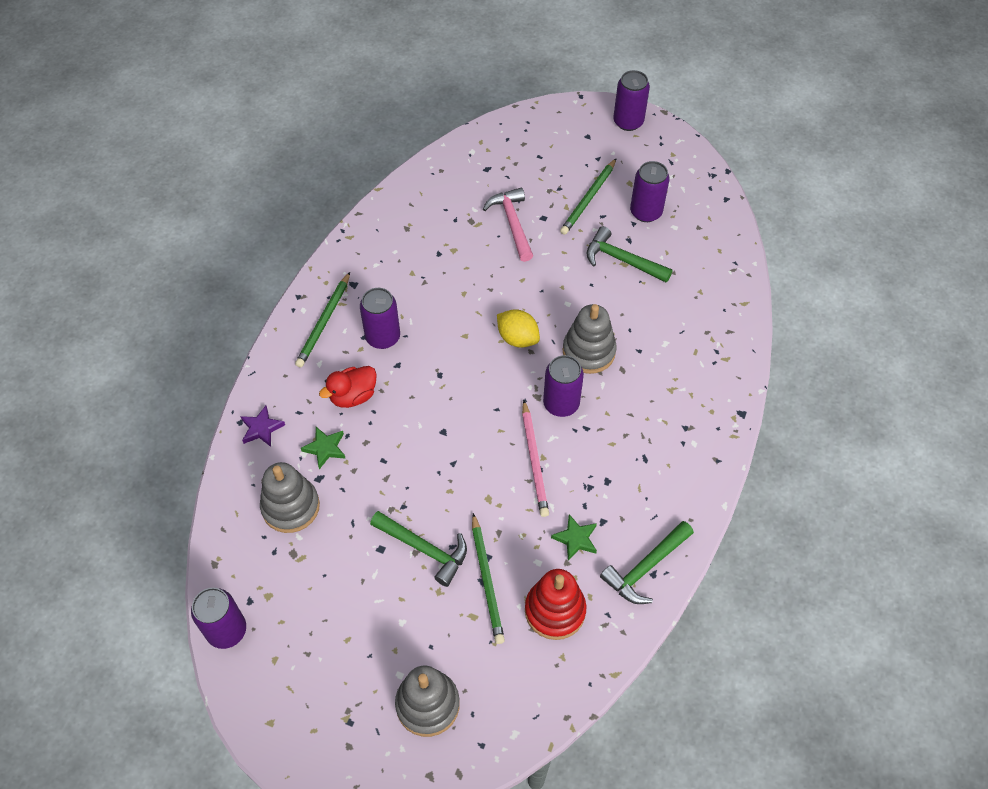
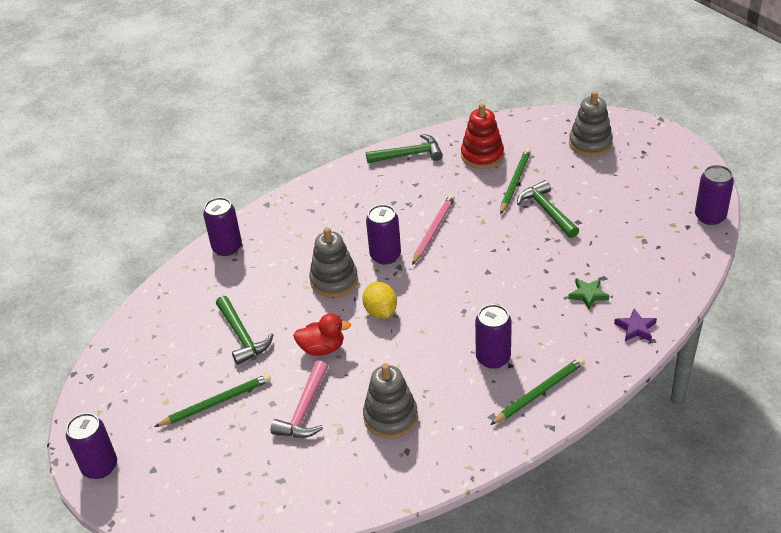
camera: 145 degrees left, 15 degrees down
grey stacking toy [260,462,320,533] -> grey stacking toy moved to [363,363,418,439]
red duck [319,366,377,408] -> red duck moved to [293,314,351,356]
green star [551,514,597,561] -> none
purple can [630,161,670,222] -> purple can moved to [203,197,242,256]

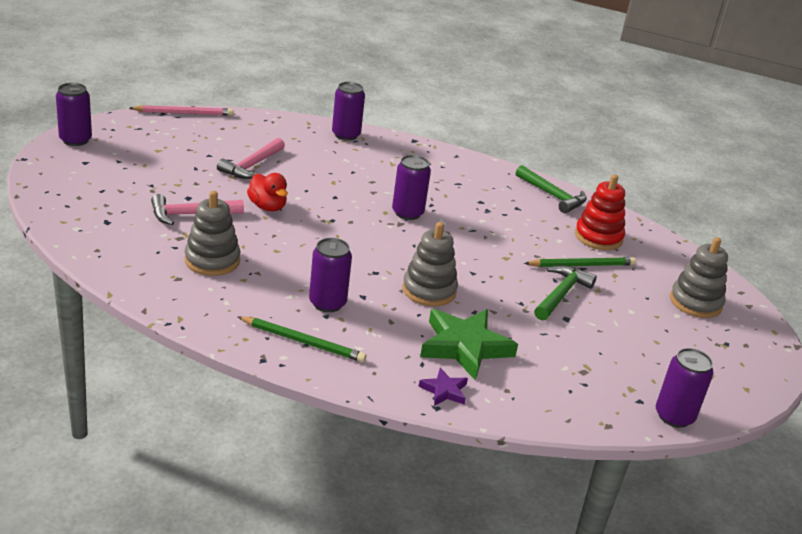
camera: 50 degrees right, 10 degrees down
green pencil [154,374,271,427] -> none
green hammer [216,296,274,365] -> pink hammer [217,138,285,179]
grey stacking toy [309,227,358,297] -> grey stacking toy moved to [402,222,458,306]
yellow lemon [362,282,397,319] -> none
pink pencil [412,194,455,265] -> pink pencil moved to [130,105,234,116]
green star [568,278,610,310] -> green star [420,309,518,381], size x2.05

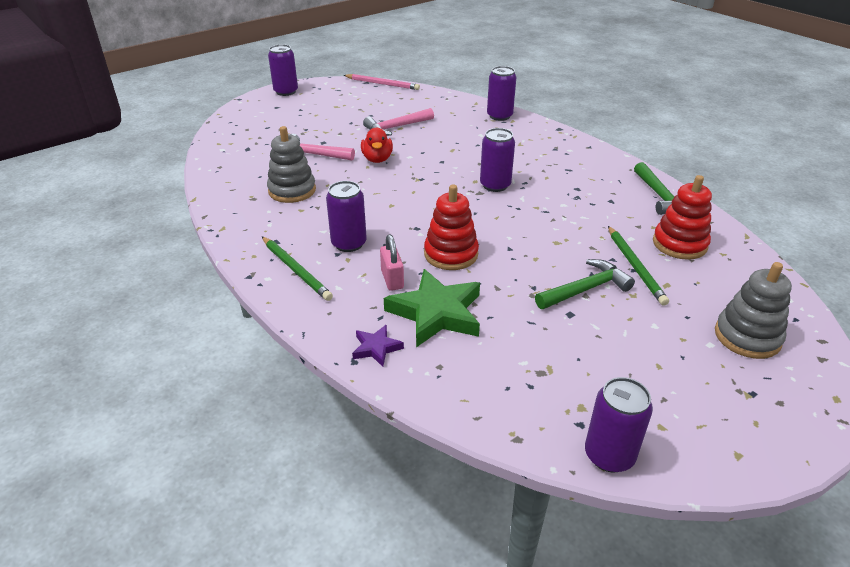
camera: 35 degrees right, 5 degrees up
grey stacking toy [402,222,458,306] -> red stacking toy [424,185,479,270]
green pencil [524,257,636,267] -> green pencil turned 60 degrees clockwise [608,226,669,306]
none -> pink padlock [380,235,404,291]

